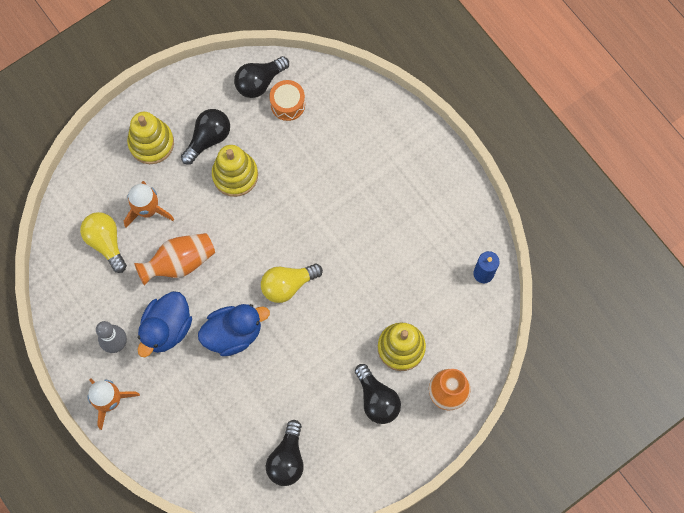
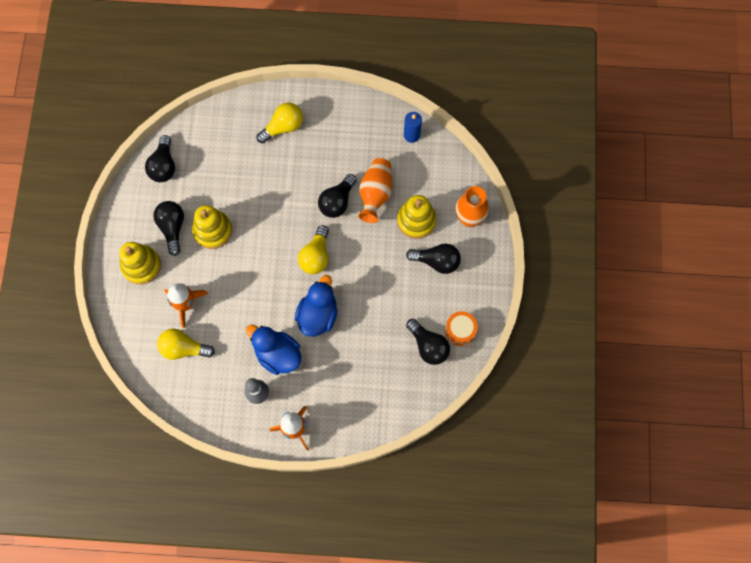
camera: 50 degrees left, 0 degrees up
orange vase [134,233,215,286] -> orange vase moved to [358,158,392,223]
blue duck [138,291,192,357] -> blue duck turned 150 degrees clockwise [246,325,301,375]
orange drum [269,80,305,121] -> orange drum moved to [445,311,478,346]
none -> yellow light bulb [257,103,303,143]
none -> black light bulb [318,174,357,218]

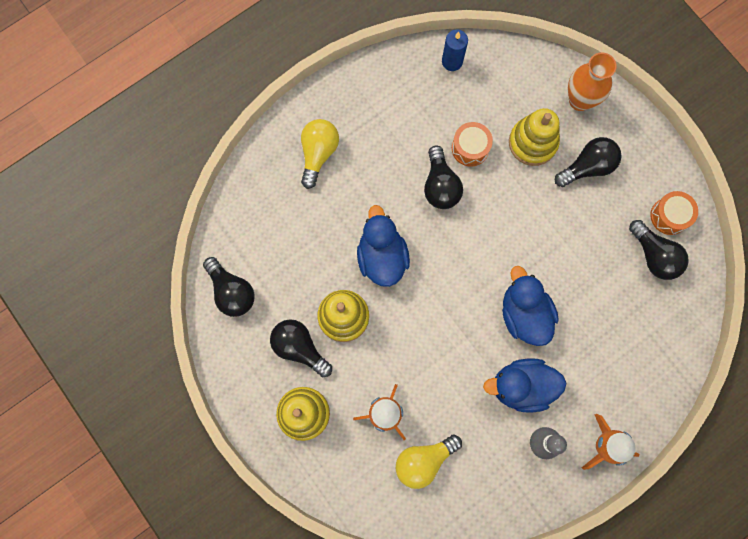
camera: 40 degrees left, 5 degrees up
yellow light bulb [298,225,329,274] -> none
orange vase [358,158,392,223] -> orange drum [452,122,493,167]
black light bulb [406,319,450,365] -> black light bulb turned 45 degrees clockwise [629,220,689,280]
none -> blue duck [357,205,410,287]

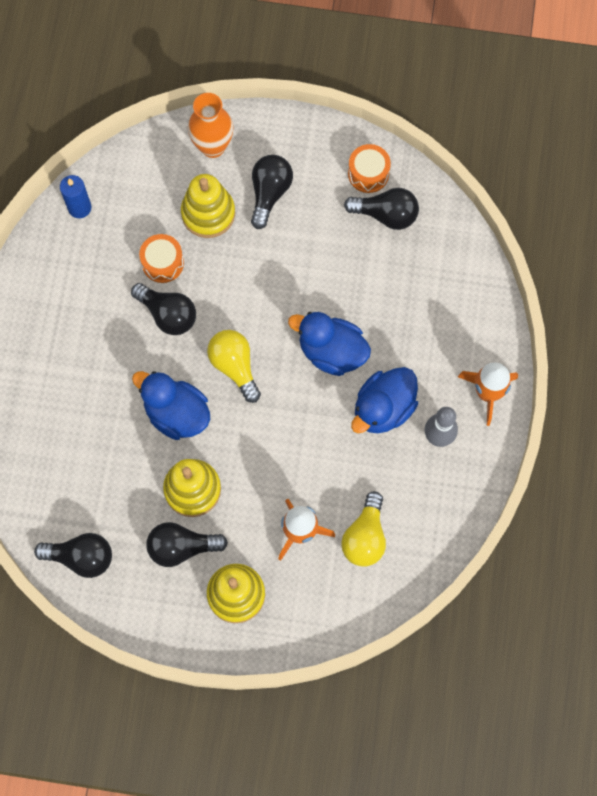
camera: 45 degrees left, 5 degrees down
yellow light bulb [301,119,339,189] -> yellow light bulb moved to [207,330,261,403]

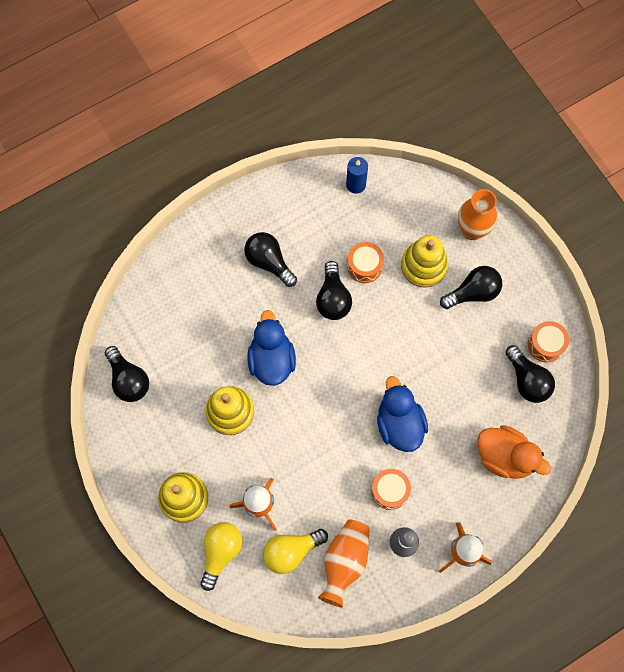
camera: 50 degrees right, 0 degrees up
black light bulb [146,522,228,567] -> black light bulb moved to [244,232,297,287]
yellow light bulb [207,330,261,403] -> yellow light bulb moved to [201,522,243,591]
blue duck [351,367,418,433] -> orange drum [371,469,411,510]
none -> orange vase [318,519,370,607]
none -> orange duck [477,425,551,479]

